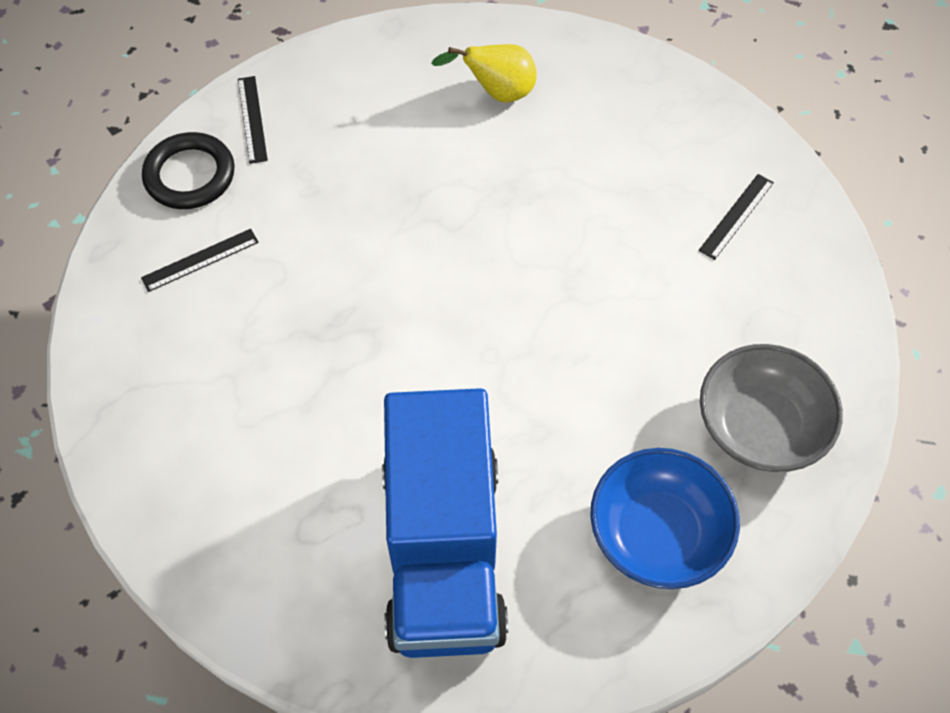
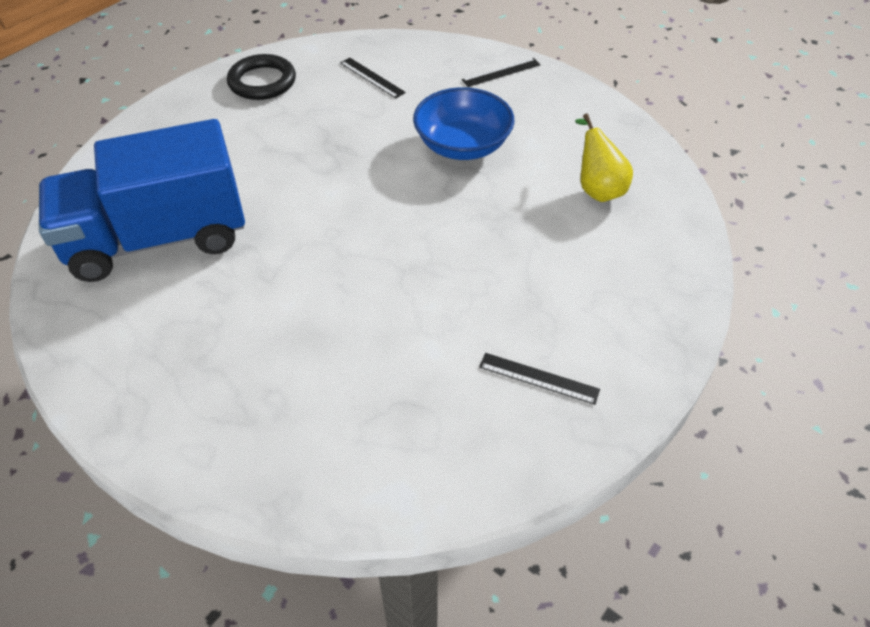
camera: 75 degrees right, 10 degrees down
black ring [142,132,235,209] -> black ring moved to [227,54,296,100]
blue bowl [590,448,740,589] -> blue bowl moved to [413,87,515,160]
grey bowl [700,344,843,472] -> none

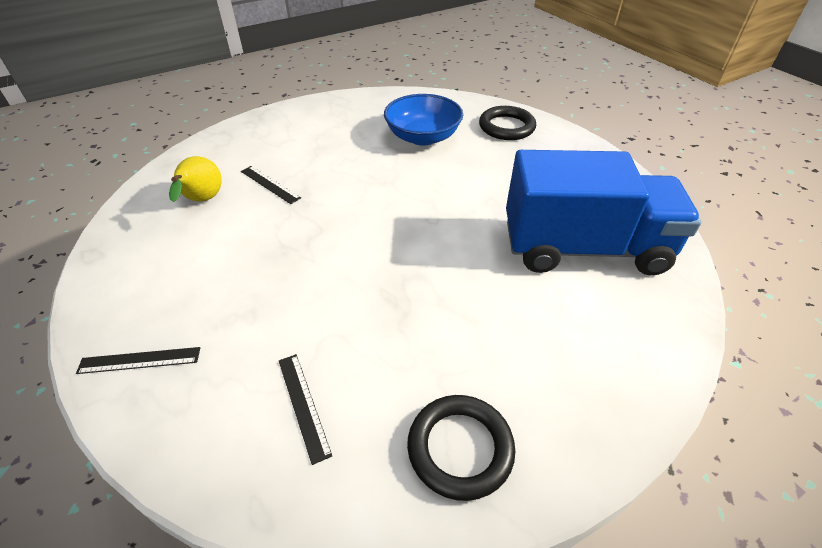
camera: 160 degrees left, 5 degrees down
blue bowl [413,87,515,160] -> blue bowl moved to [384,94,463,146]
black ruler [479,353,600,405] -> black ruler moved to [241,166,301,204]
none -> black ring [479,106,536,140]

